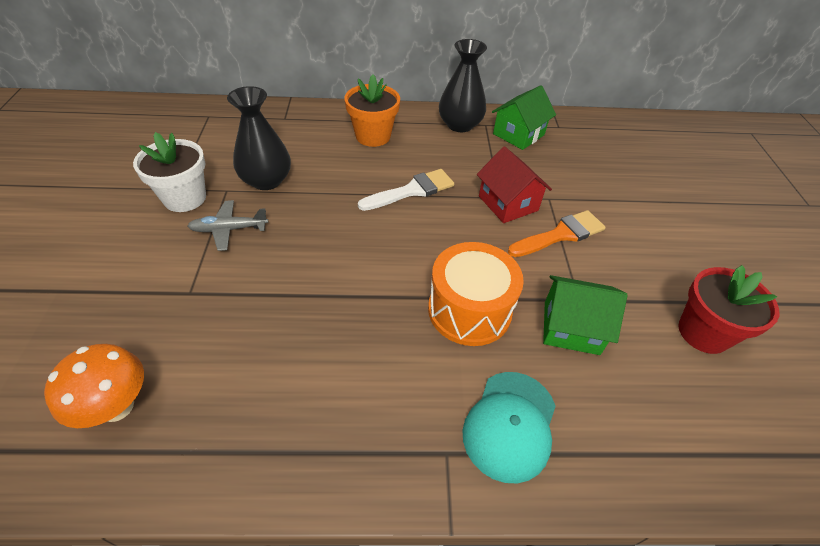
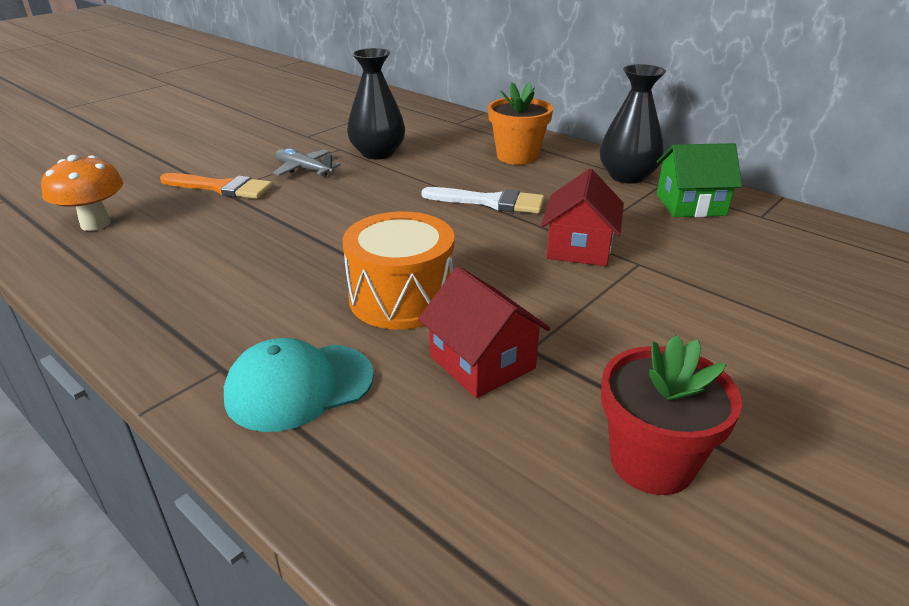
camera: 45 degrees right, 15 degrees down
white flower pot [133,132,206,212] -> none
orange brush [508,210,606,257] -> orange brush moved to [160,173,273,199]
green house [543,275,627,355] -> red house [418,266,550,398]

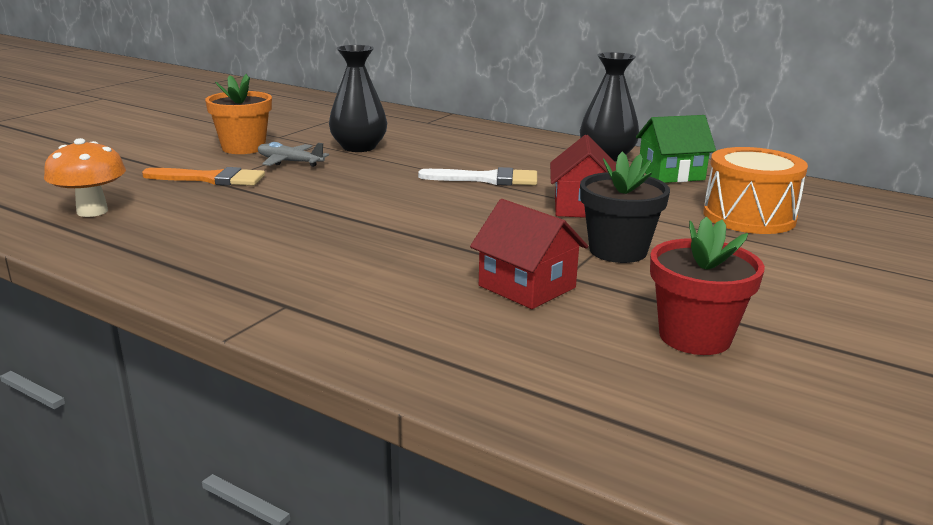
camera: 10 degrees left, 10 degrees down
turquoise cap [224,338,374,432] -> none
orange drum [342,212,454,330] -> orange drum moved to [703,147,808,234]
orange flower pot [488,82,553,165] -> orange flower pot moved to [205,74,272,154]
none -> black flower pot [580,152,670,263]

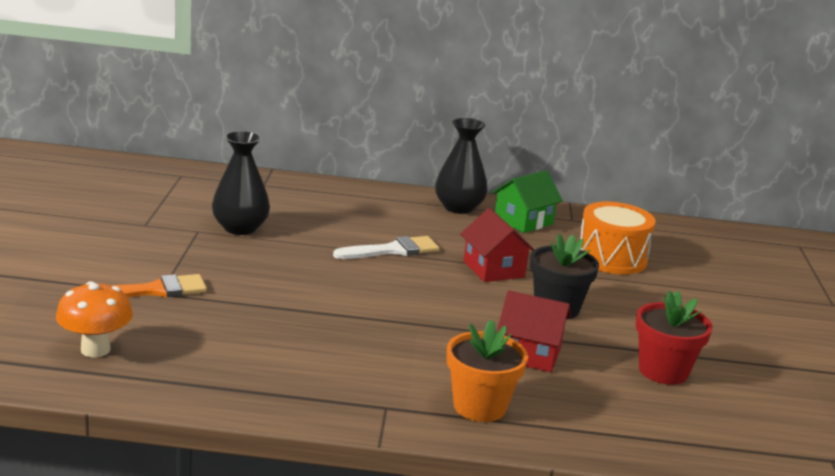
camera: 30 degrees left, 0 degrees up
orange flower pot [205,74,272,154] -> orange flower pot moved to [447,319,528,422]
grey plane [258,142,329,167] -> none

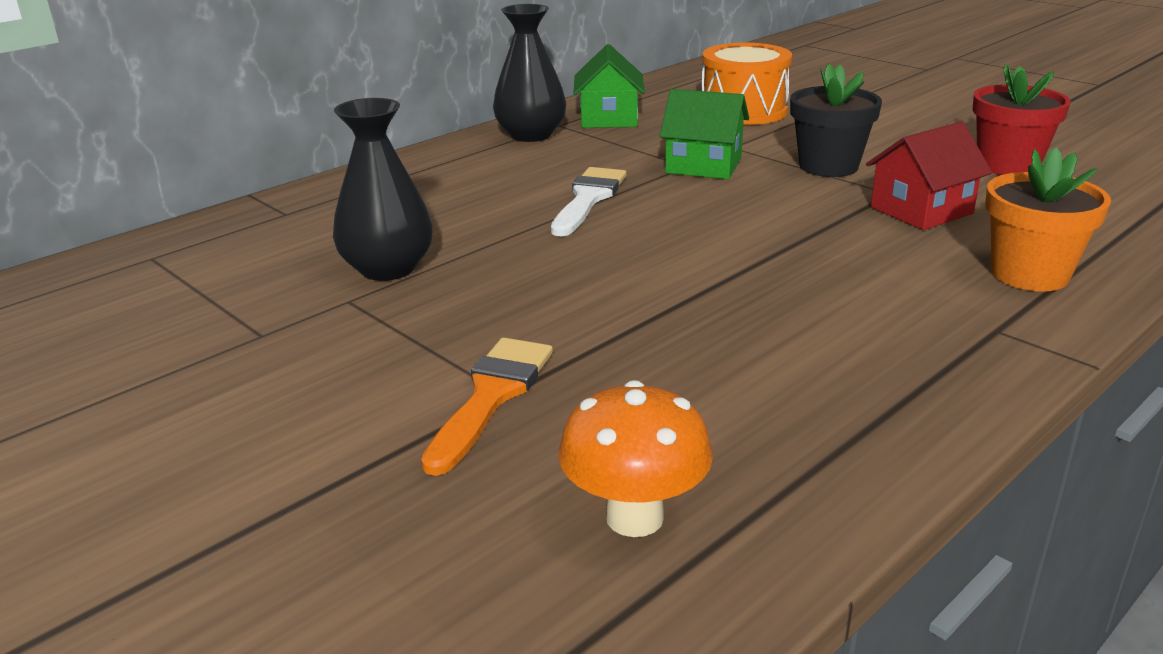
camera: 45 degrees left, 5 degrees up
red house [460,208,534,282] -> green house [660,89,749,179]

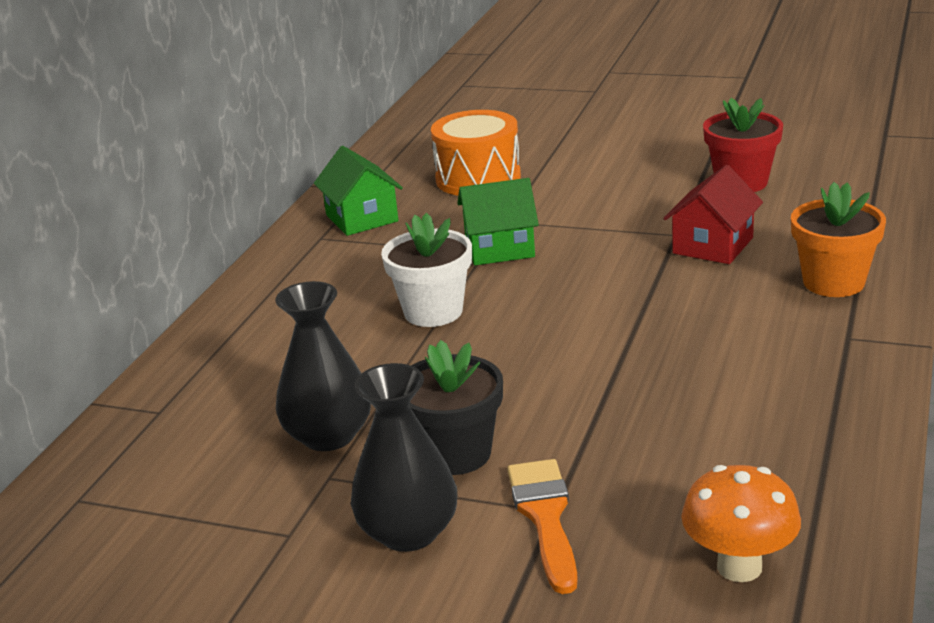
camera: 25 degrees left, 0 degrees up
black vase [493,4,566,142] -> black vase moved to [351,363,457,552]
white brush [551,167,626,237] -> white flower pot [381,213,472,327]
black flower pot [790,64,882,177] -> black flower pot moved to [409,340,503,475]

